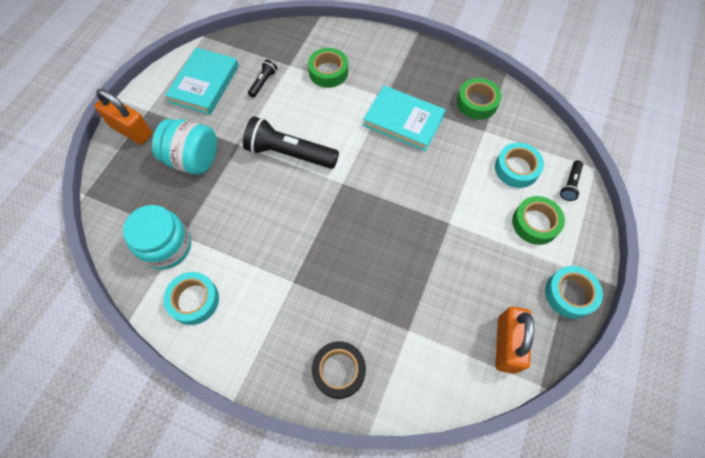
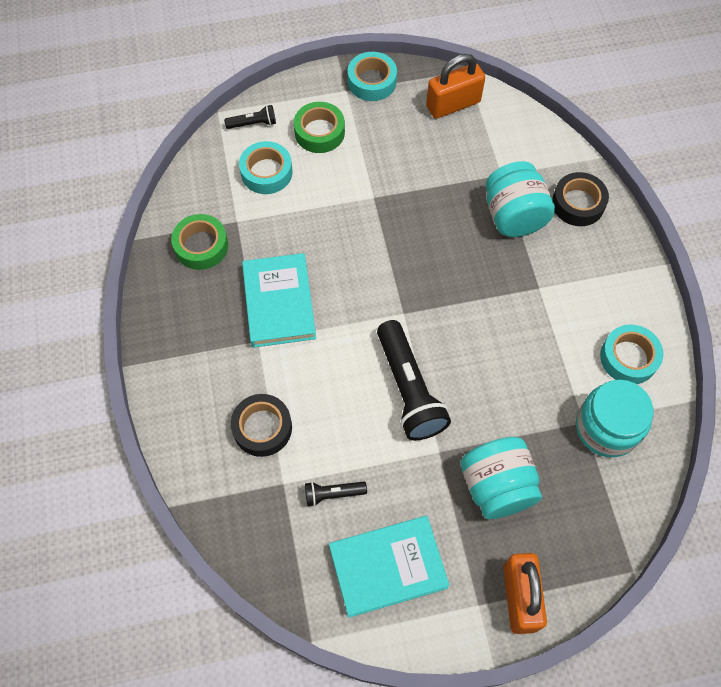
camera: 125 degrees left, 0 degrees up
green tape [308,48,348,88] -> black tape [231,394,292,457]
none -> turquoise jar [485,161,555,237]

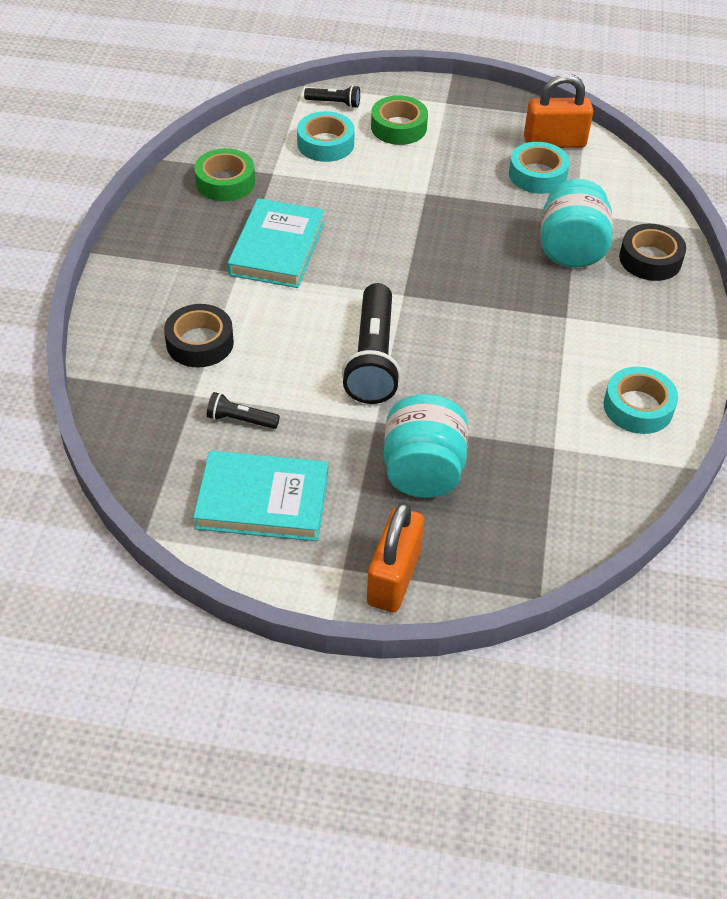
camera: 20 degrees right, 15 degrees down
turquoise tape [348,52,397,101] -> turquoise tape moved to [509,142,570,194]
turquoise jar [576,380,653,457] -> none

